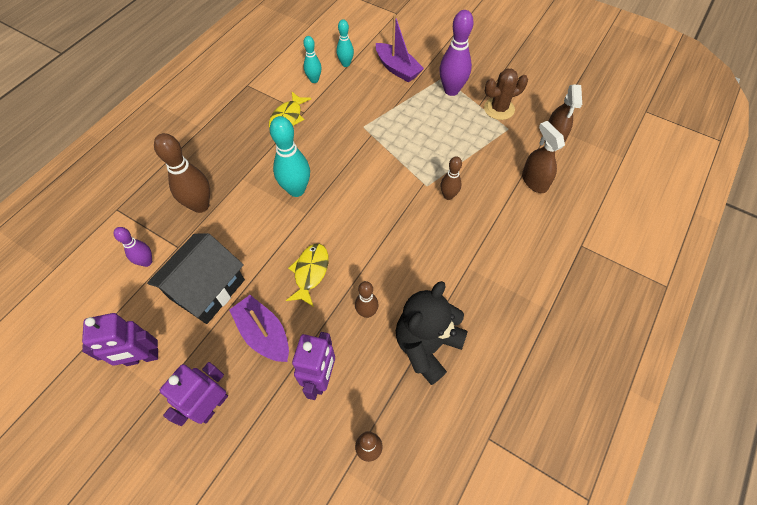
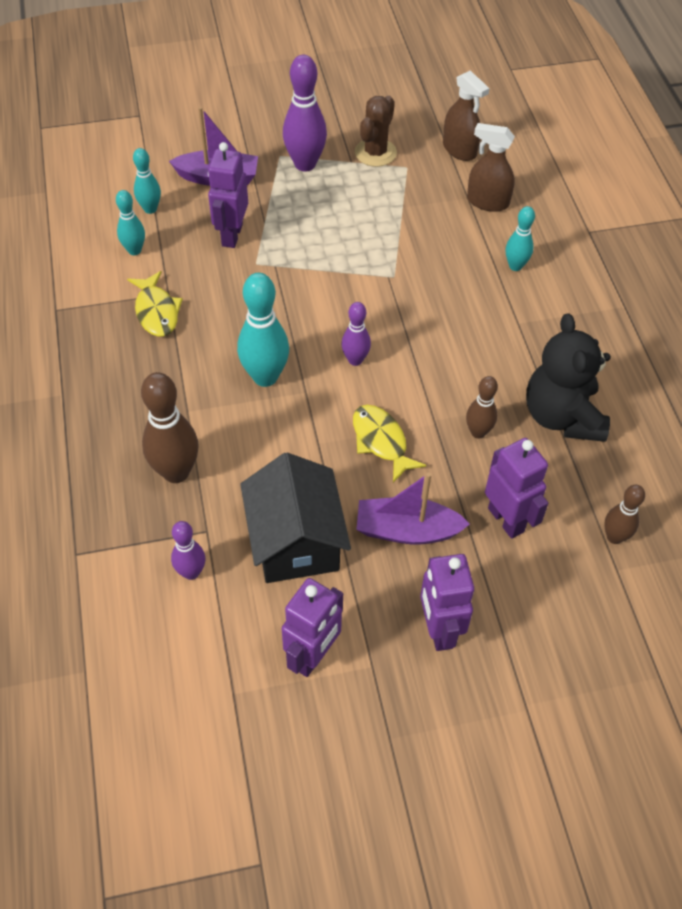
camera: 45 degrees left, 5 degrees down
brown bowling pin [440,156,462,200] -> none
none -> purple robot [208,142,248,248]
none -> purple bowling pin [341,302,371,366]
none -> turquoise bowling pin [506,206,535,271]

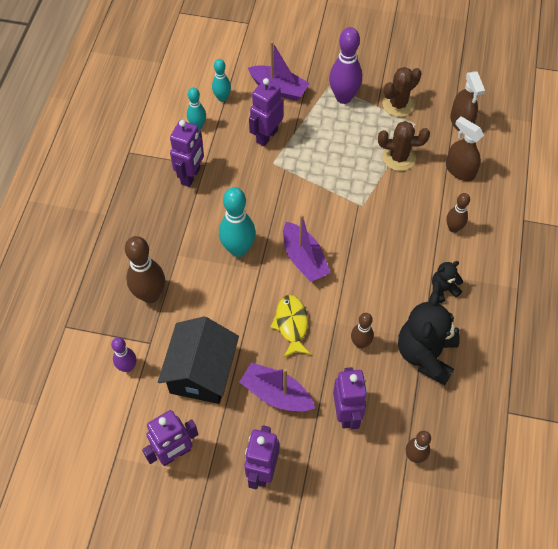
camera: 25 degrees right, 5 degrees up
yellow fish [127,271,183,337] -> purple robot [170,120,204,187]
purple bowling pin [341,302,371,366] -> purple boat [283,214,331,282]
turquoise bowling pin [506,206,535,271] -> brown bowling pin [446,193,470,233]
none -> brown cactus [378,121,430,171]
none -> black teddy bear [432,261,463,303]

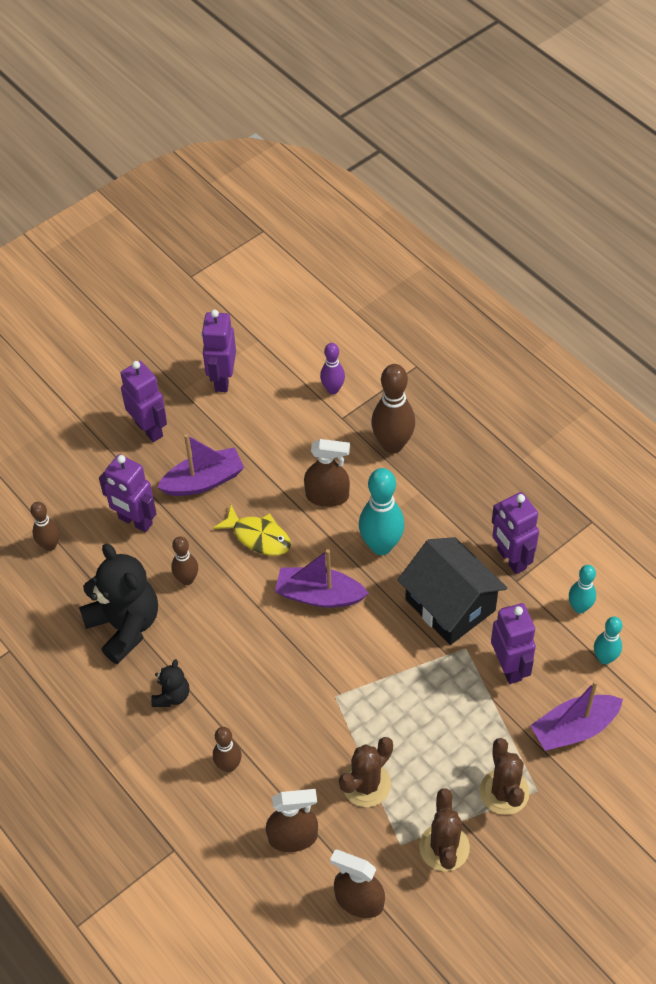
camera: 130 degrees right, 5 degrees down
black house [158,317,239,404] -> black house moved to [398,537,507,645]
purple bowling pin [329,27,362,104] -> brown cactus [480,738,529,815]
none -> brown spray bottle [304,439,350,507]

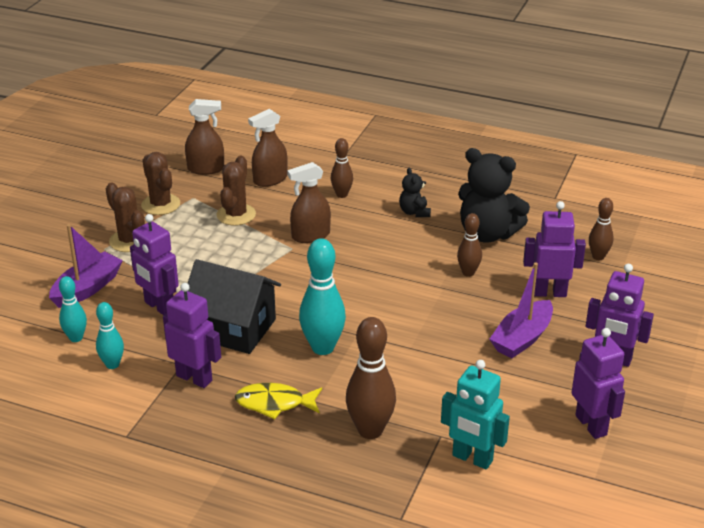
camera: 150 degrees right, 20 degrees down
yellow fish [213,505,291,556] -> yellow fish moved to [235,383,322,419]
purple boat [275,549,369,608] -> none
brown spray bottle [304,439,350,507] -> brown spray bottle moved to [287,162,331,243]
purple bowling pin [320,343,345,394] -> turquoise robot [441,360,510,469]

